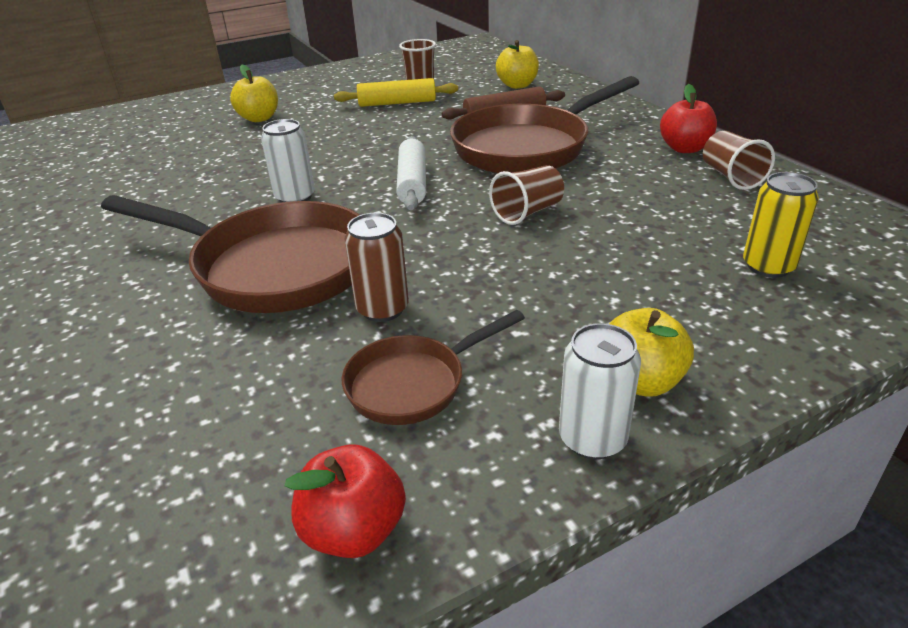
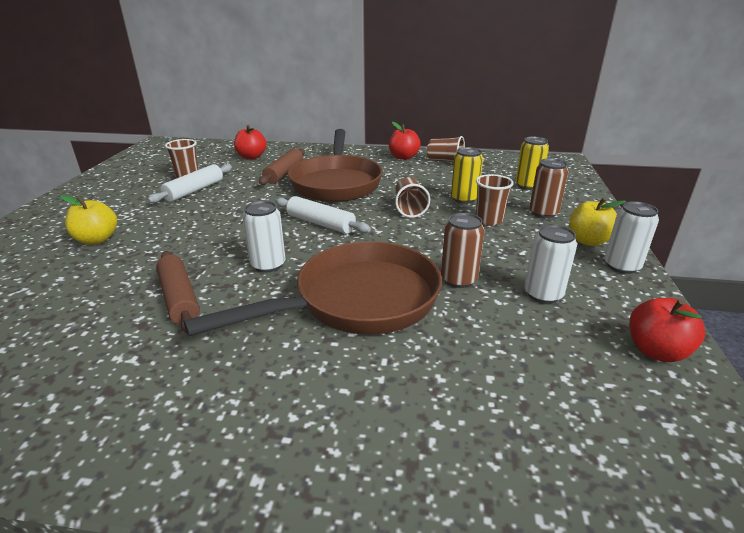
camera: 55 degrees left, 5 degrees down
yellow rolling pin [334,78,458,107] -> white rolling pin [148,164,232,203]
brown pan [342,310,525,425] -> white can [524,225,577,304]
yellow apple [496,40,539,89] -> red apple [234,125,267,159]
none -> brown rolling pin [156,251,200,333]
none -> yellow can [451,147,483,204]
none -> brown cup [476,174,514,226]
none -> brown can [529,158,569,218]

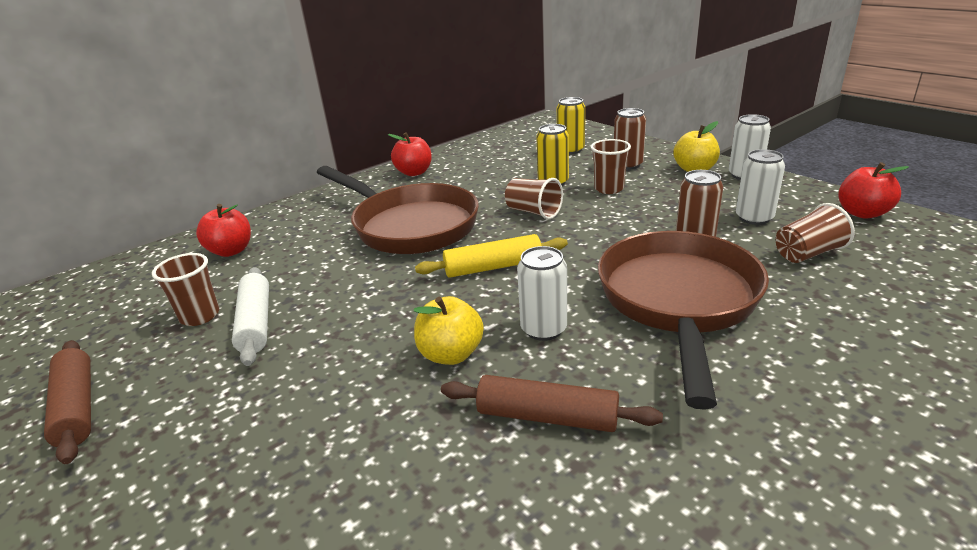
camera: 45 degrees left, 0 degrees up
yellow apple [60,195,117,245] -> yellow apple moved to [414,296,484,365]
brown rolling pin [259,149,305,185] -> brown rolling pin moved to [44,340,91,464]
white rolling pin [275,196,371,234] -> yellow rolling pin [415,234,568,278]
brown cup [427,136,465,162] -> brown cup moved to [776,203,855,263]

